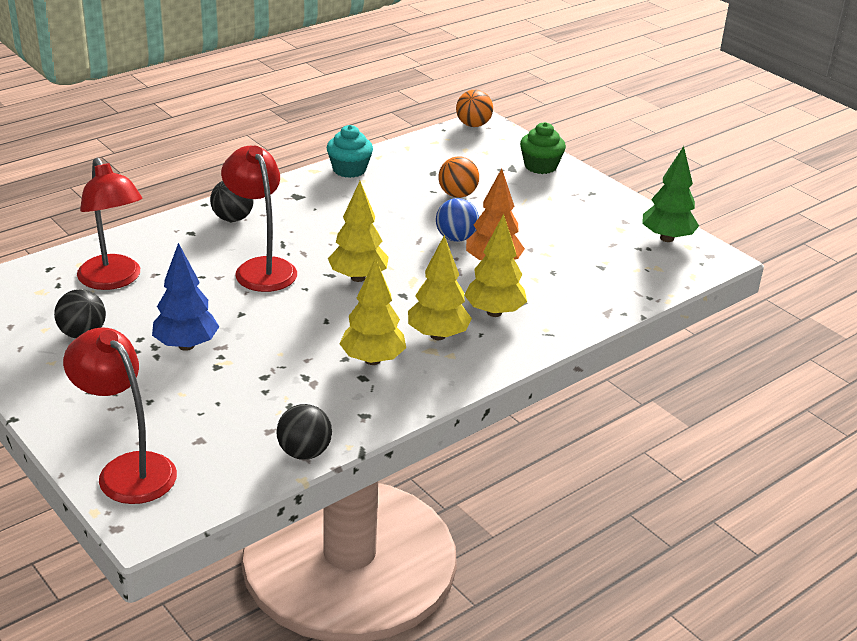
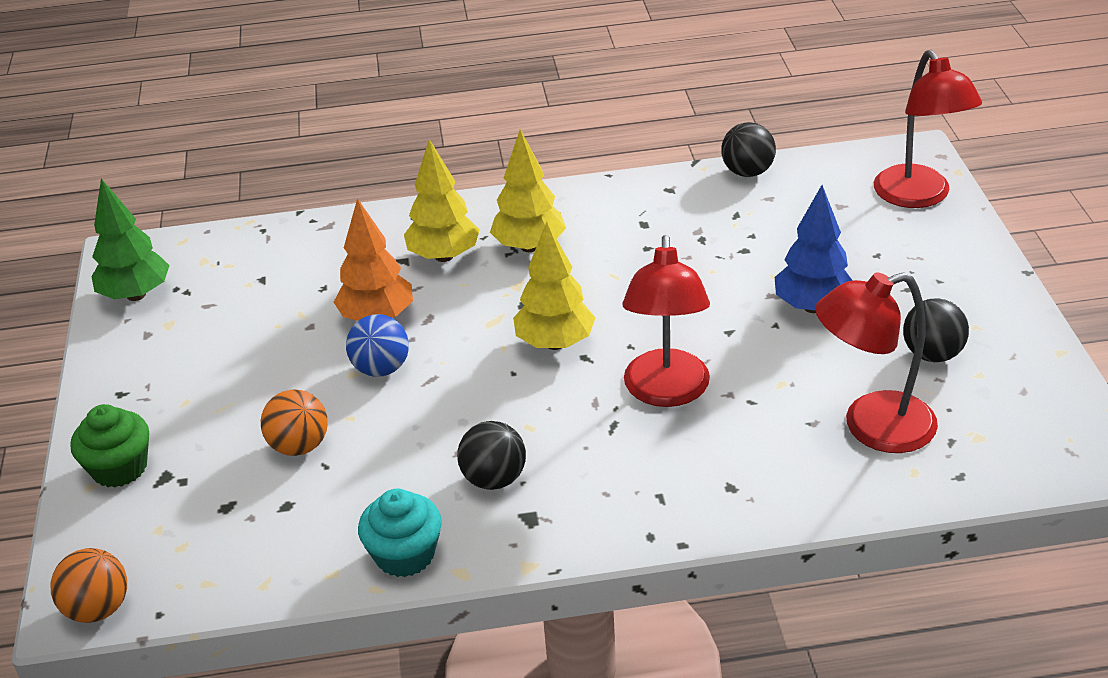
camera: 145 degrees left, 5 degrees up
red lamp [77,158,142,290] -> red lamp turned 105 degrees counterclockwise [815,272,938,453]
black ball [210,181,254,222] -> black ball moved to [457,421,526,490]
yellow tree [339,257,406,365] -> none

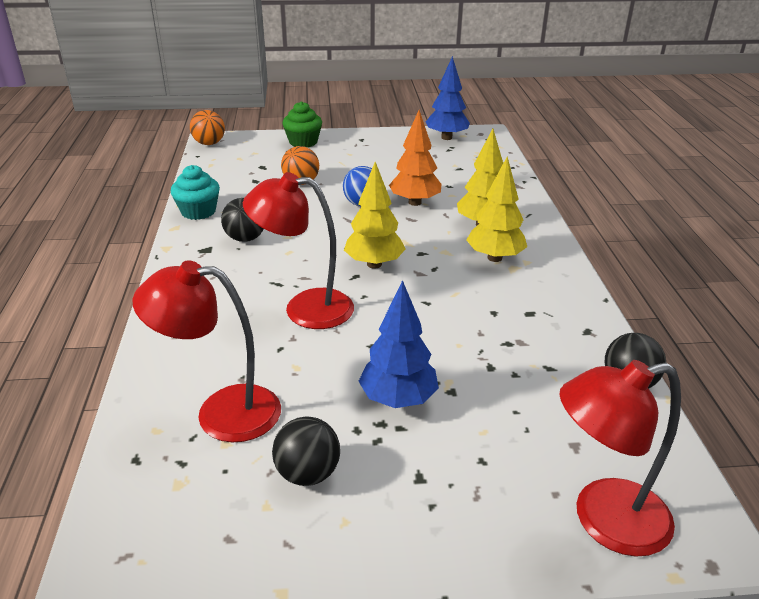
camera: 90 degrees right, 5 degrees down
green tree [91,178,170,301] -> blue tree [426,56,470,140]
red lamp [815,272,938,453] -> red lamp turned 75 degrees counterclockwise [133,261,281,442]

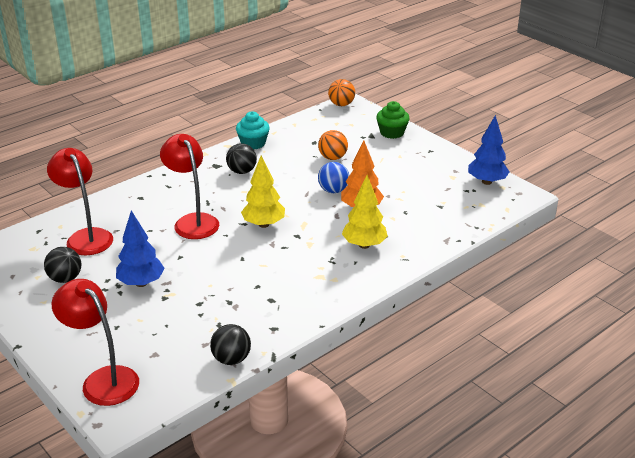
camera: 55 degrees right, 0 degrees up
yellow tree [466,156,527,262] -> none

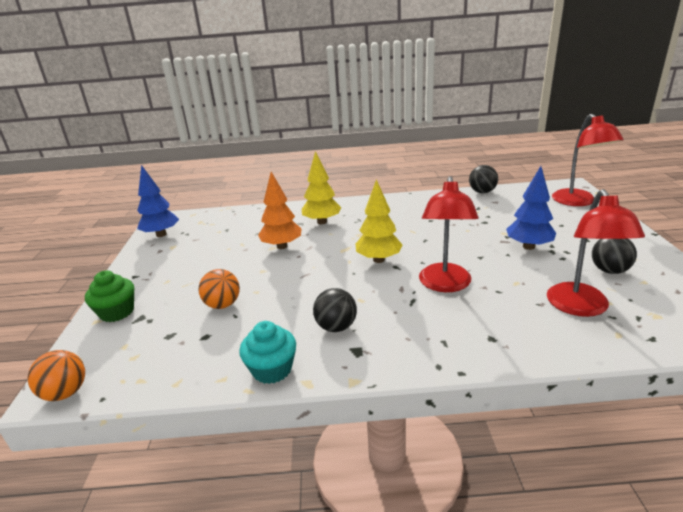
camera: 140 degrees left, 5 degrees down
blue ball [318,162,349,193] -> none

